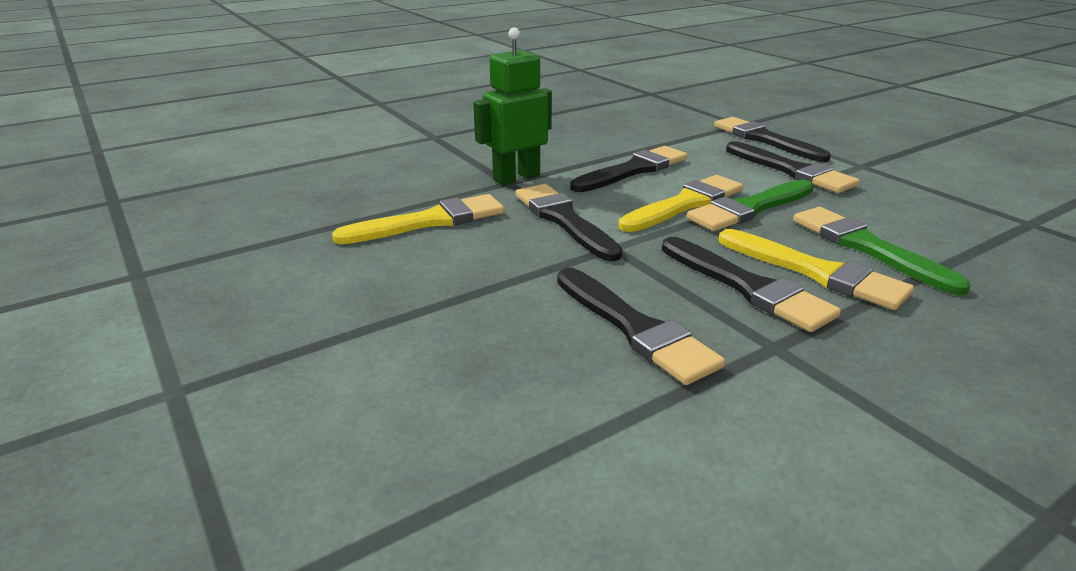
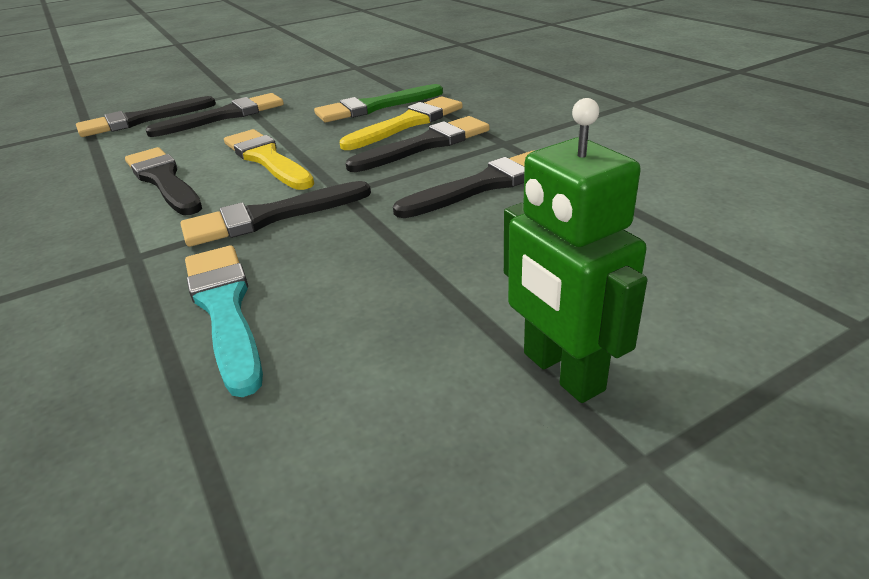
camera: 85 degrees left, 5 degrees up
yellow brush [332,194,504,244] -> turquoise brush [185,245,263,397]
green robot [473,27,552,185] -> green robot moved to [504,98,647,403]
green brush [687,179,814,231] -> none

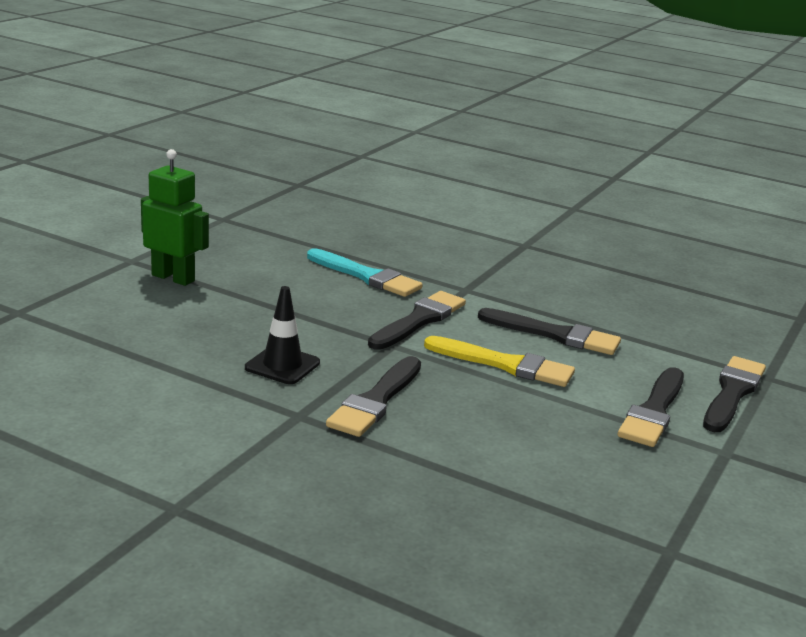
camera: 145 degrees right, 10 degrees down
green brush [314,84,443,122] -> none
yellow brush [340,96,463,150] -> none
black brush [393,150,534,218] -> black traffic cone [245,286,320,384]

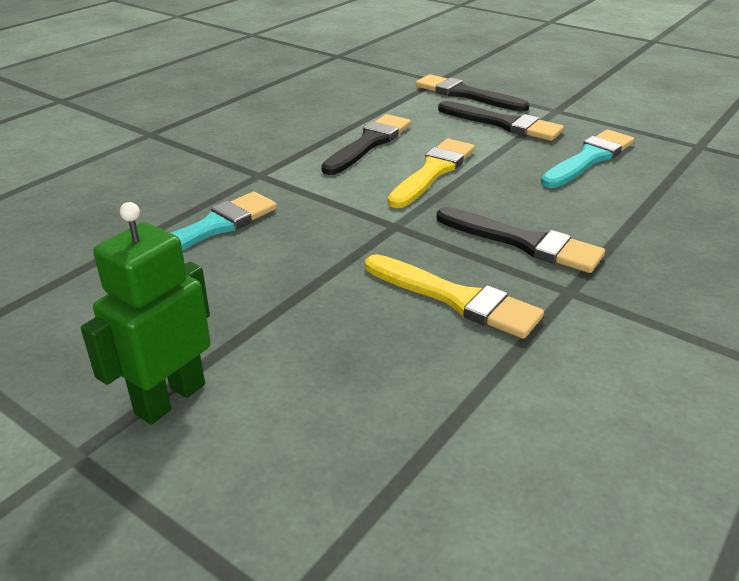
camera: 80 degrees left, 10 degrees up
black traffic cone [245,286,320,384] -> yellow brush [365,254,544,339]
black brush [368,291,466,350] -> none
none -> turquoise brush [541,130,634,188]

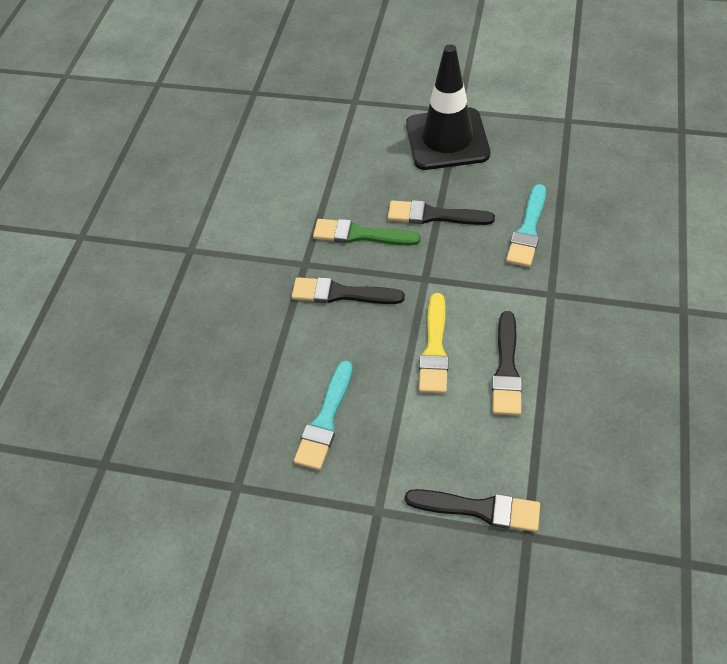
camera: 160 degrees right, 20 degrees up
green robot [81,202,211,424] -> black traffic cone [406,44,490,170]
yellow brush [365,254,544,339] -> green brush [313,219,421,245]
black brush [438,101,564,141] -> black brush moved to [388,200,495,225]

